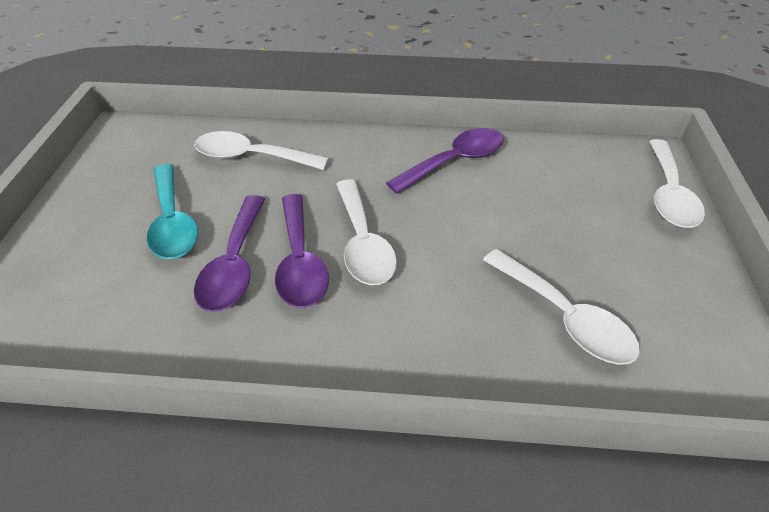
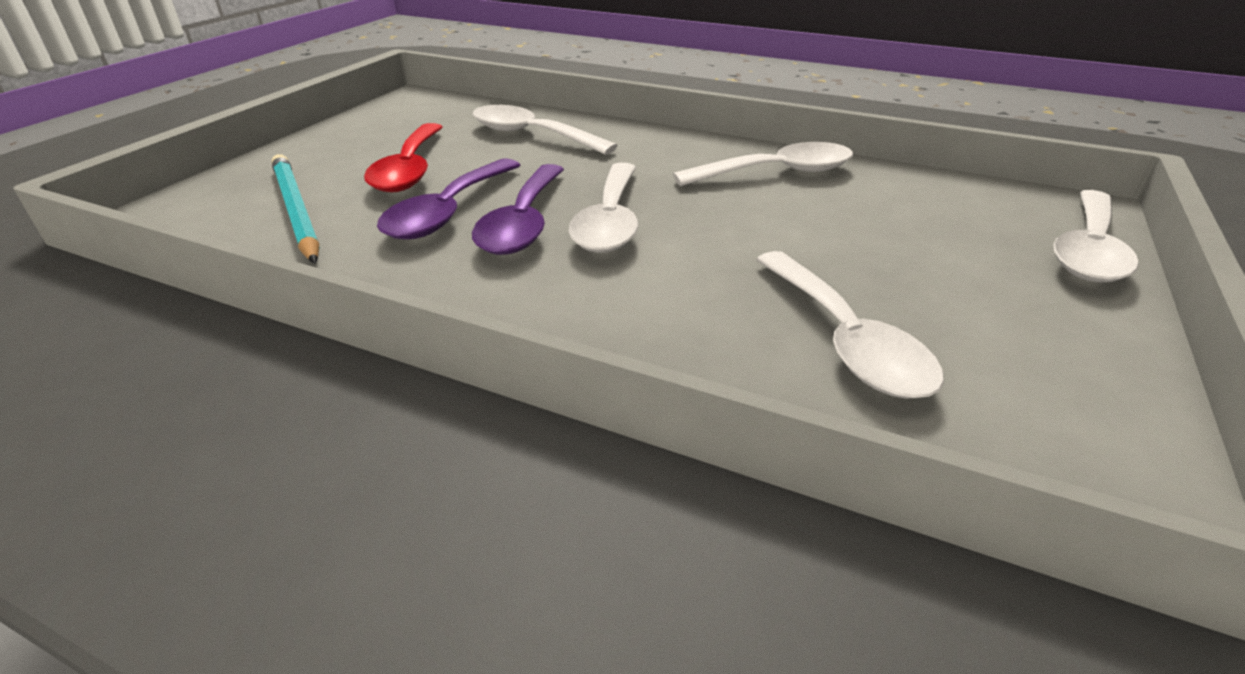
camera: 20 degrees right, 10 degrees down
turquoise spoon [147,164,198,259] -> red spoon [364,123,443,193]
purple spoon [386,128,504,194] -> white spoon [673,142,853,186]
none -> turquoise pencil [272,154,320,264]

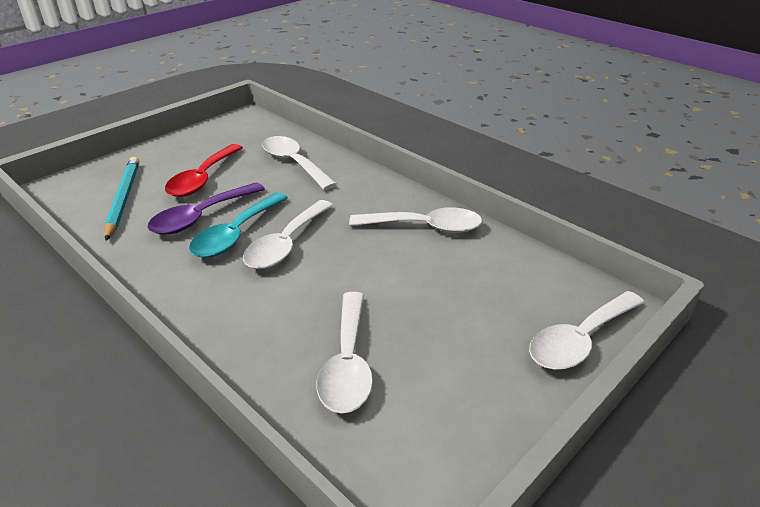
camera: 20 degrees right, 0 degrees up
purple spoon [472,164,564,255] -> turquoise spoon [189,192,288,258]

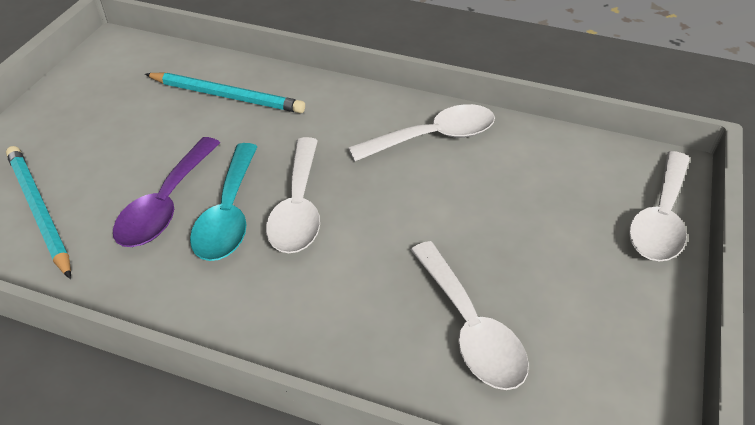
camera: 25 degrees left, 10 degrees up
red spoon [165,144,243,197] -> none
white spoon [262,136,337,190] -> turquoise pencil [145,72,305,113]

